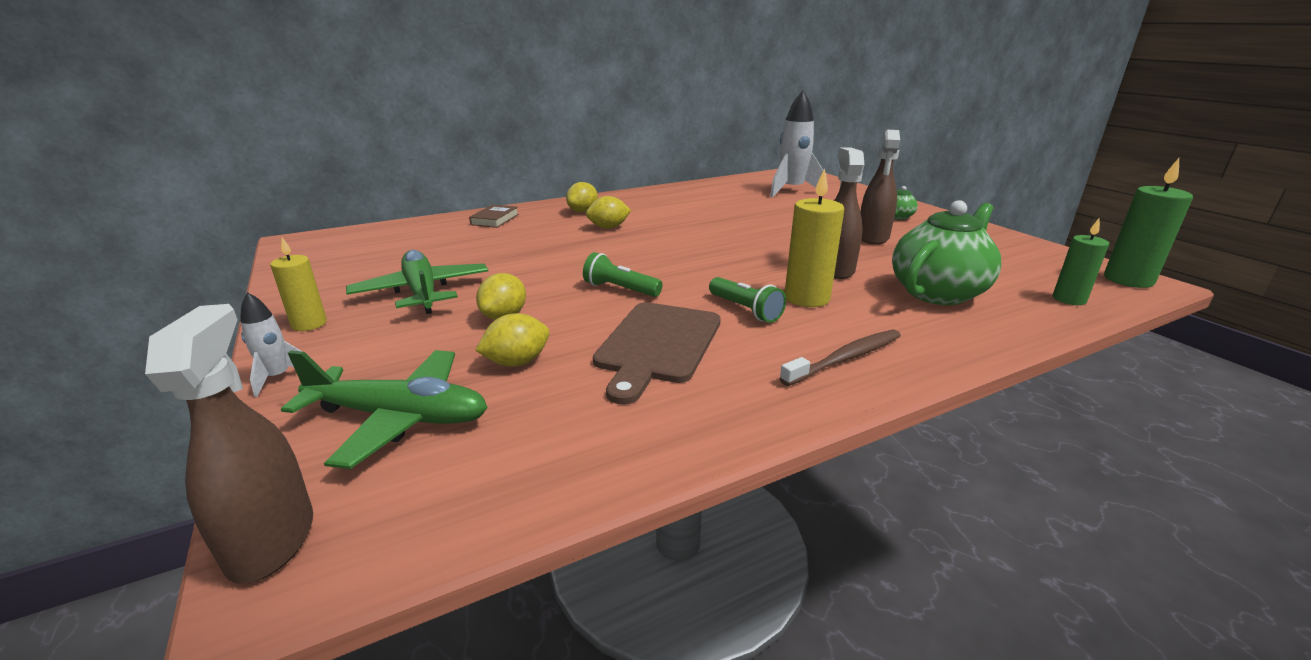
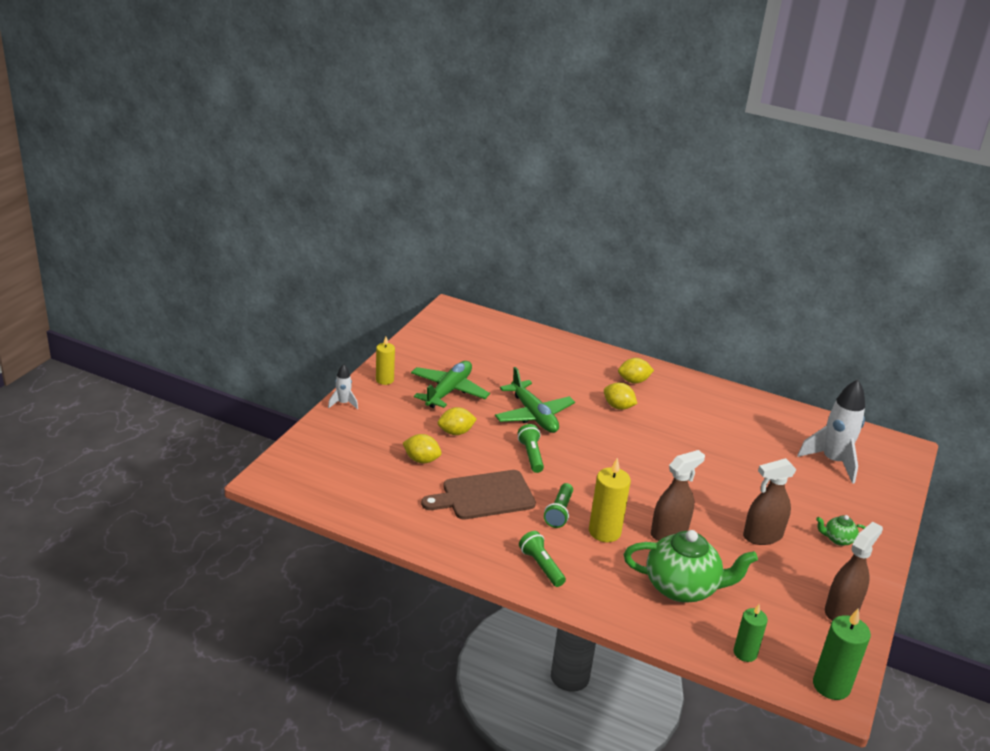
camera: 50 degrees right, 5 degrees up
brown spray bottle [145,304,313,583] -> brown spray bottle moved to [825,522,883,621]
green plane [281,350,488,469] -> green plane moved to [495,367,575,433]
brown book [469,204,519,228] -> none
brown toothbrush [779,330,901,386] -> green flashlight [519,531,566,587]

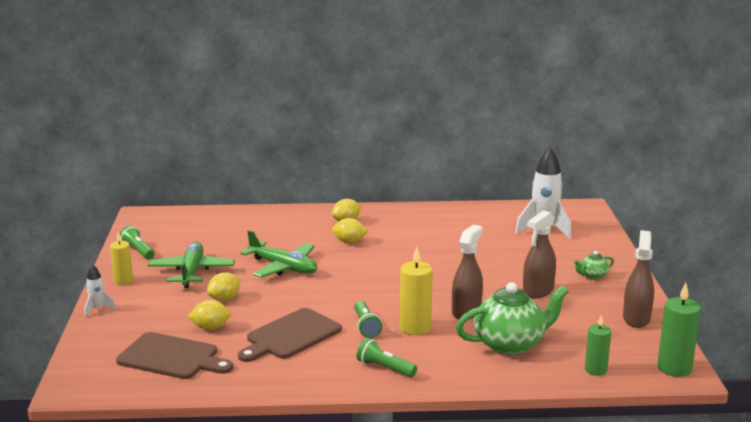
camera: 25 degrees left, 10 degrees down
green flashlight [518,424,544,473] -> green flashlight moved to [120,226,154,259]
none -> brown cutting board [116,332,234,379]

